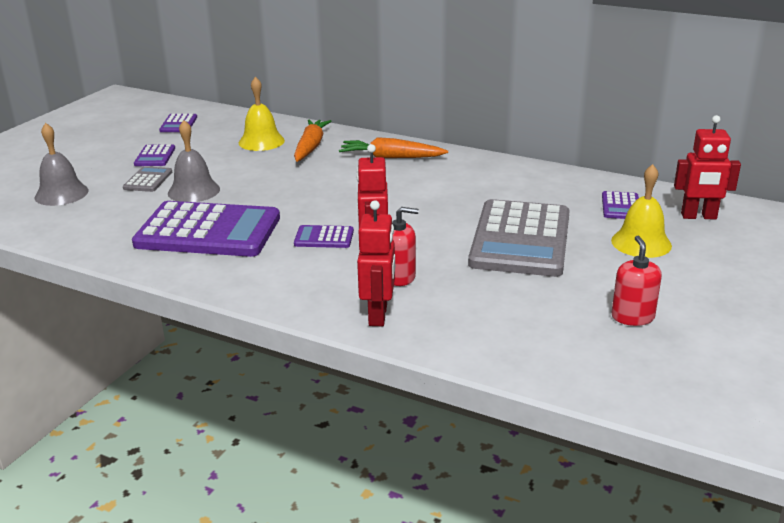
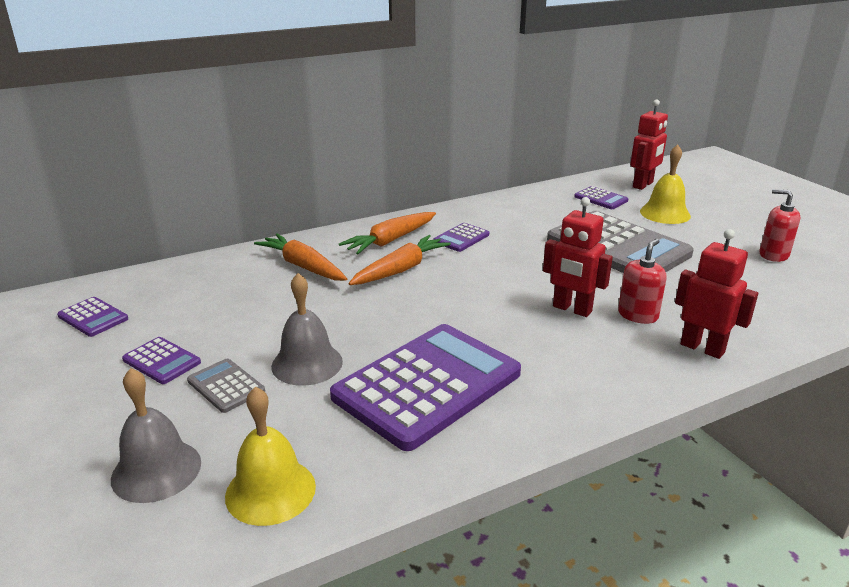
camera: 55 degrees left, 0 degrees up
yellow bell [239,77,285,151] -> yellow bell moved to [225,387,316,526]
purple calculator [294,225,354,248] -> purple calculator moved to [433,223,489,252]
none -> orange carrot [349,235,451,285]

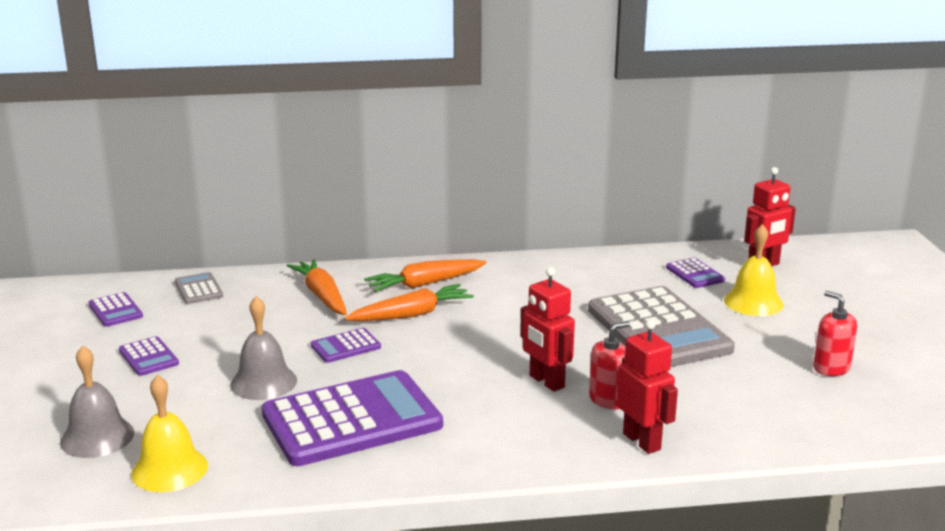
camera: 20 degrees right, 5 degrees down
grey calculator [187,359,265,413] -> grey calculator moved to [175,272,223,304]
purple calculator [433,223,489,252] -> purple calculator moved to [311,328,381,363]

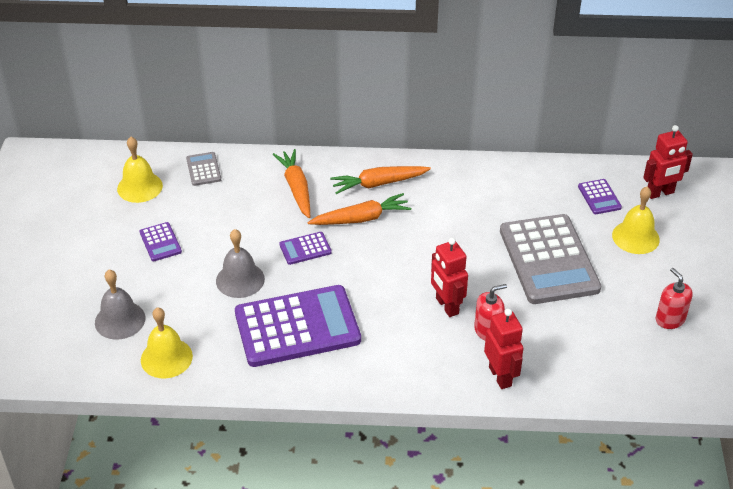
camera: 10 degrees right, 20 degrees up
purple calculator [88,292,143,327] -> yellow bell [117,137,163,203]

